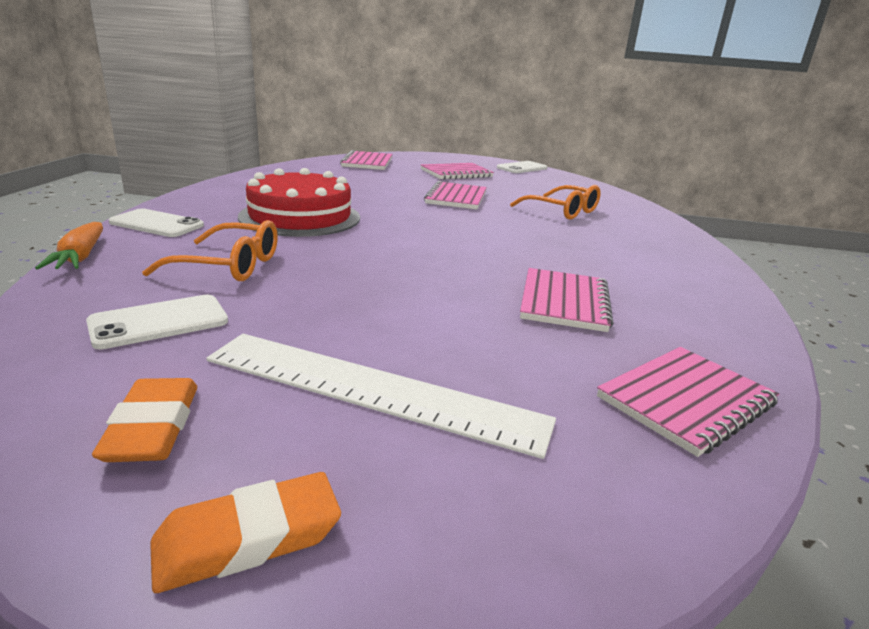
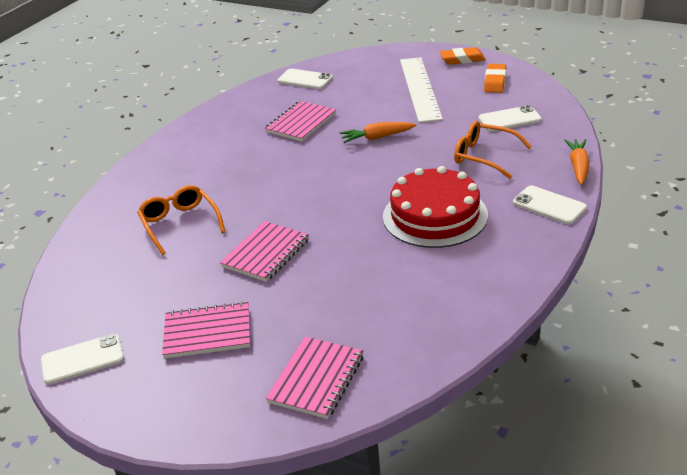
camera: 155 degrees left, 10 degrees up
white ruler [206,334,556,459] -> white ruler turned 45 degrees clockwise [400,57,443,123]
pink notebook [597,347,779,457] -> white phone [277,69,333,89]
none -> orange carrot [340,122,416,143]

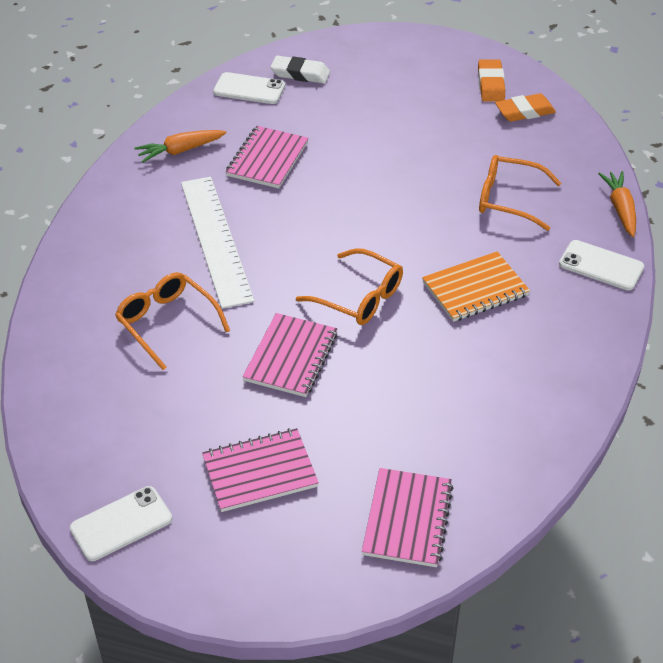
camera: 15 degrees left, 10 degrees up
orange carrot [340,122,416,143] -> orange carrot moved to [135,130,227,163]
red cake [383,166,488,248] -> orange notebook [422,252,530,322]
white ruler [400,57,443,123] -> white ruler moved to [181,177,255,309]
orange eraser [440,47,486,65] -> orange eraser moved to [495,93,556,122]
white phone [478,105,542,132] -> none
none -> white eraser [271,56,330,84]
none -> orange glasses [296,248,403,325]

